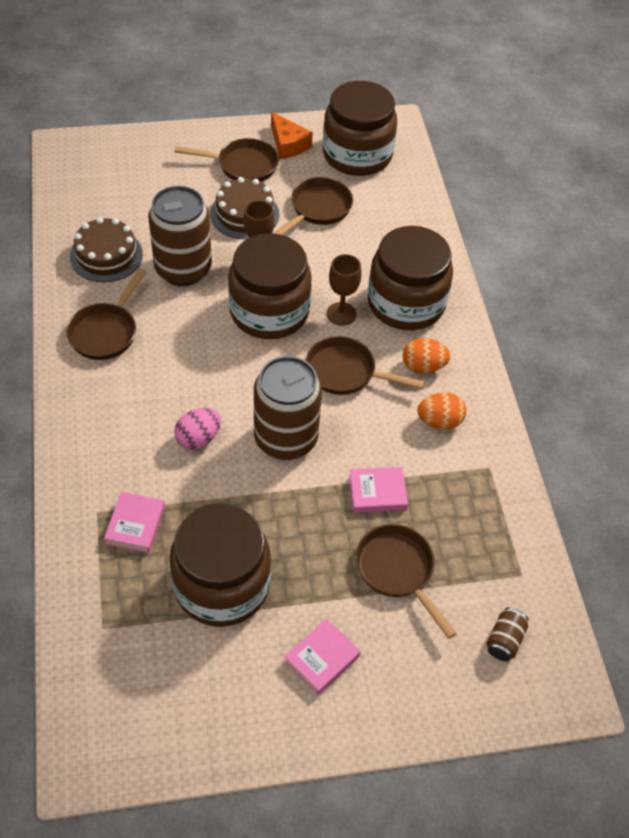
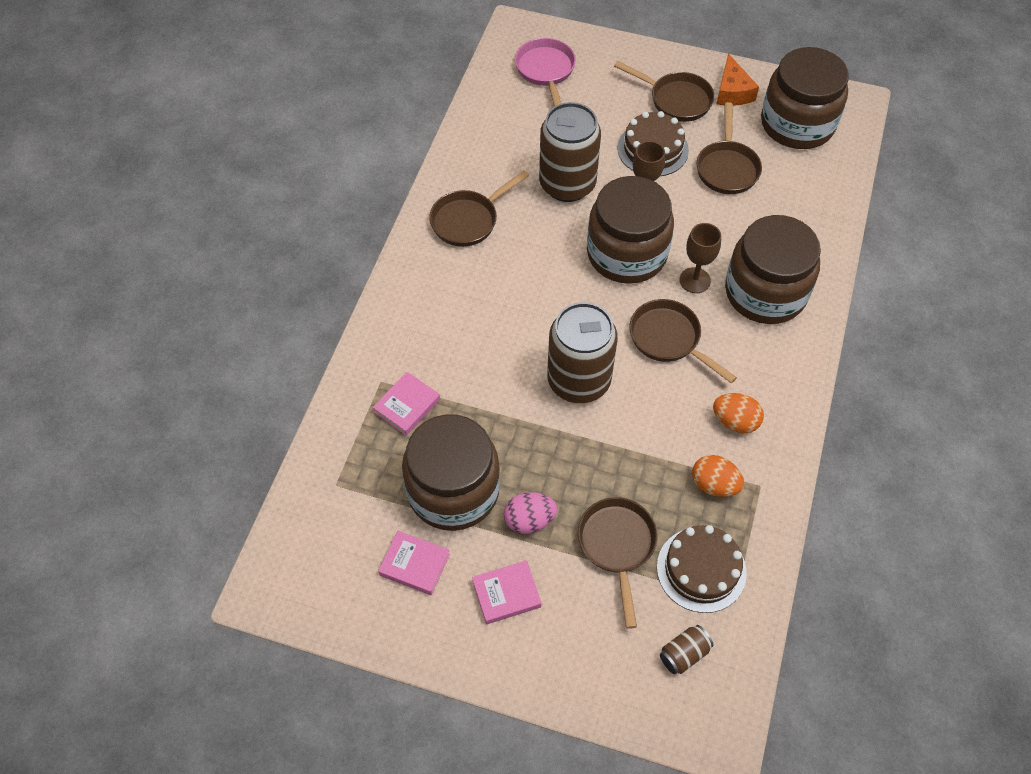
camera: 30 degrees right, 5 degrees up
brown cake [70,217,143,282] -> brown cake moved to [657,525,747,613]
pink egg [174,408,221,450] -> pink egg moved to [504,492,557,534]
brown pan [273,177,353,235] -> brown pan turned 120 degrees clockwise [696,102,762,194]
pink book [349,467,408,513] -> pink book moved to [378,531,450,595]
orange egg [403,338,450,373] -> orange egg moved to [692,455,744,497]
none -> pink pan [515,38,576,107]

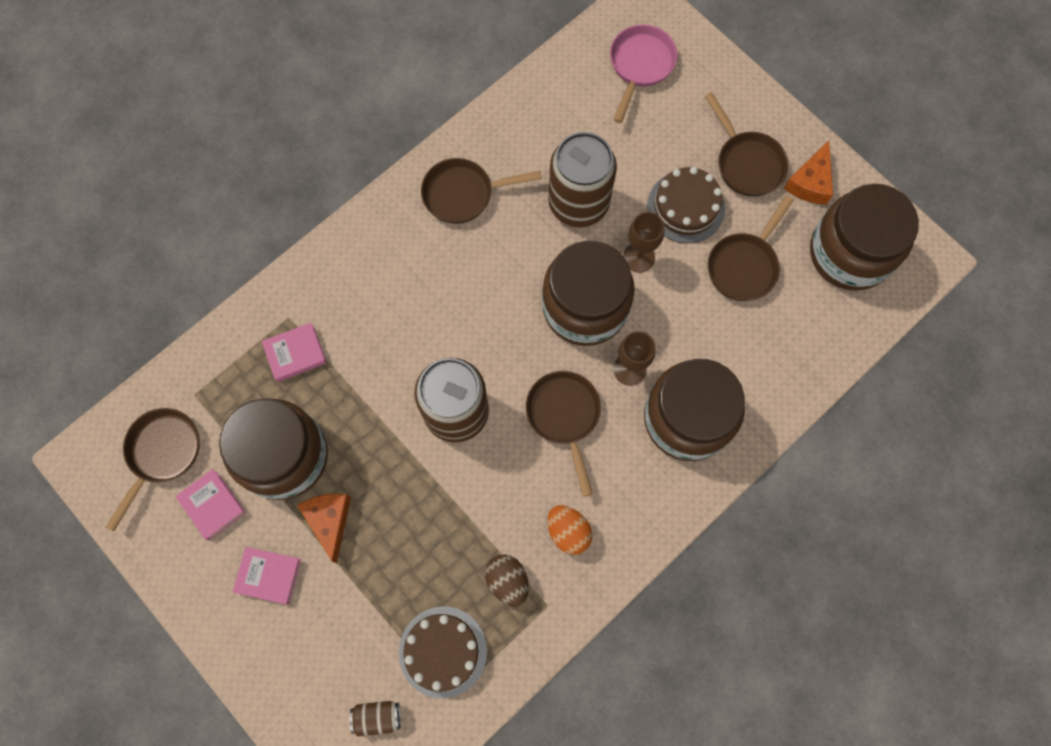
camera: 30 degrees right, 15 degrees up
pink egg [504,492,557,534] -> orange cheese [297,494,351,563]
brown pan [578,497,658,629] -> brown pan moved to [106,408,200,531]
orange egg [692,455,744,497] -> brown egg [485,554,529,606]

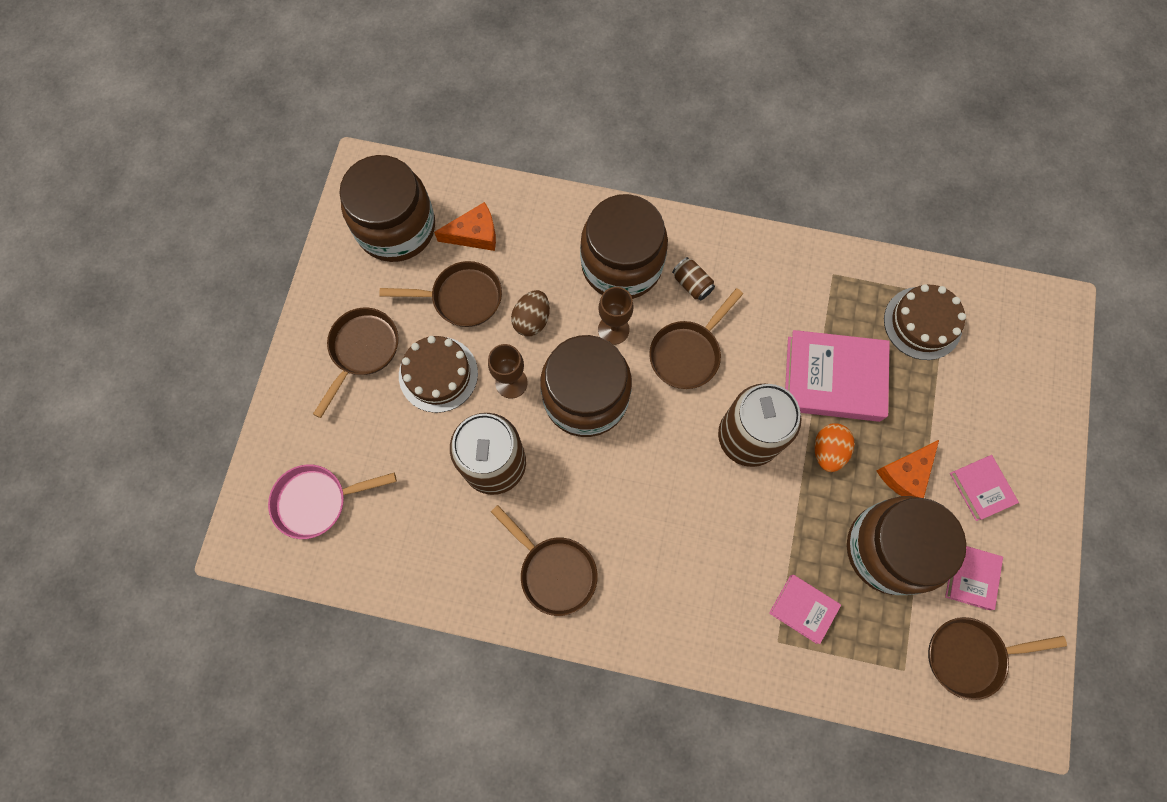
camera: 125 degrees left, 0 degrees up
brown can [350,701,401,737] -> brown can moved to [672,257,715,301]
brown egg [485,554,529,606] -> brown egg moved to [511,290,550,336]
orange egg [547,505,593,555] -> orange egg moved to [815,423,854,472]
orange cheese [784,140,833,205] -> orange cheese moved to [434,202,496,251]
none -> pink book [785,330,890,422]

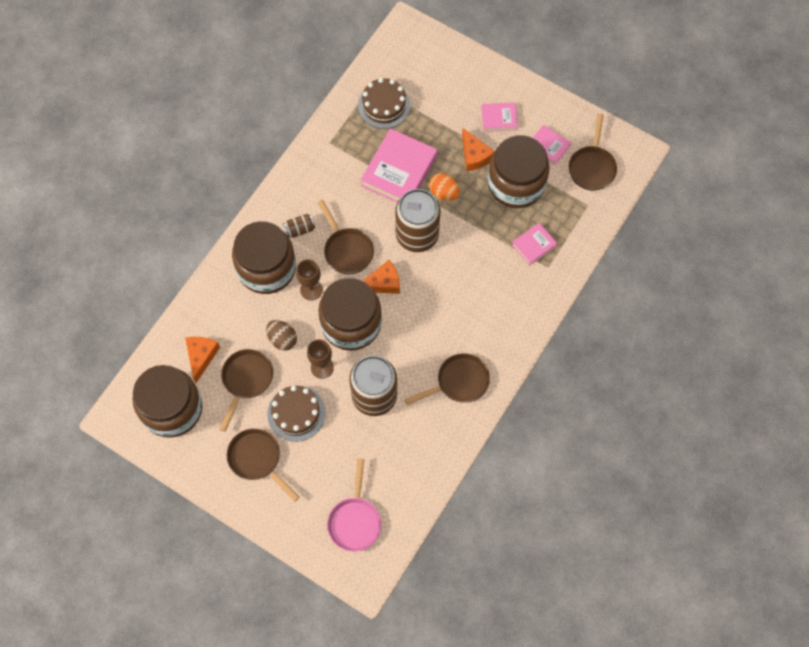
camera: 70 degrees left, 5 degrees down
none -> orange cheese [363,260,400,294]

